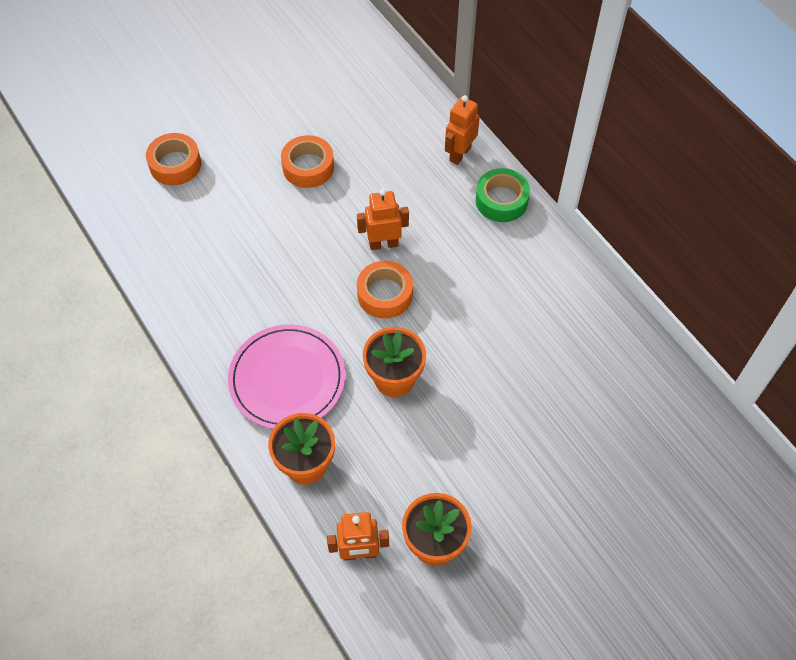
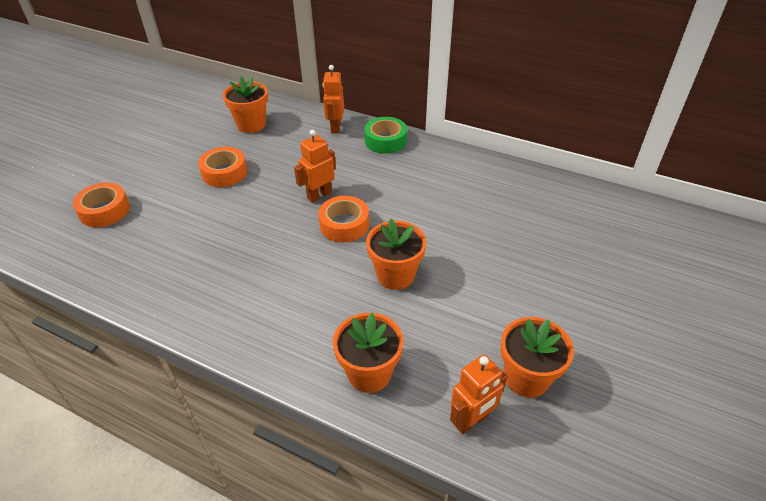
camera: 30 degrees left, 15 degrees down
pink plate [228,325,345,429] -> none
none -> orange flower pot [223,76,268,133]

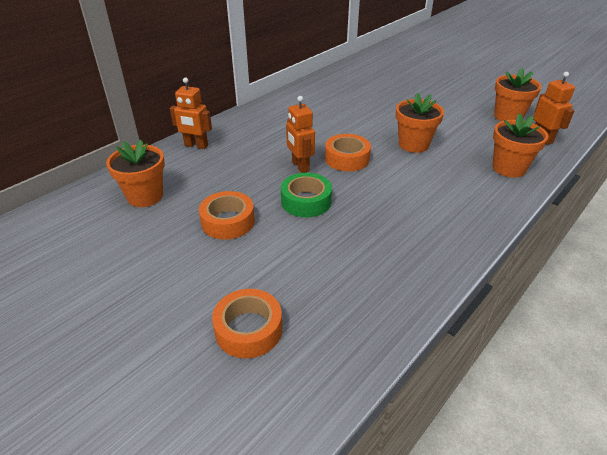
camera: 75 degrees left, 5 degrees down
green tape [364,117,407,154] -> green tape moved to [281,173,332,217]

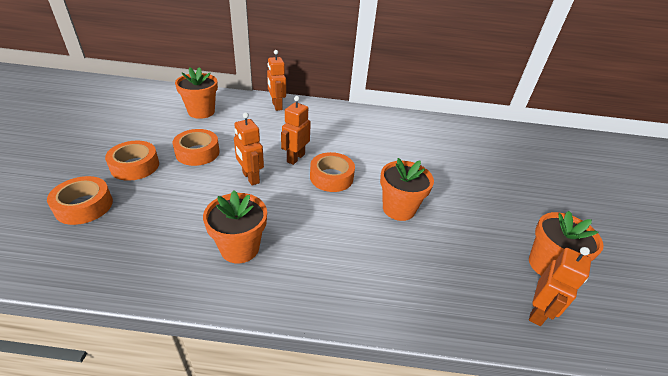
camera: 50 degrees right, 0 degrees up
green tape [281,173,332,217] -> orange robot [234,112,264,186]
orange flower pot [493,113,548,178] -> orange flower pot moved to [203,190,267,263]
none -> orange tape [105,141,159,181]

